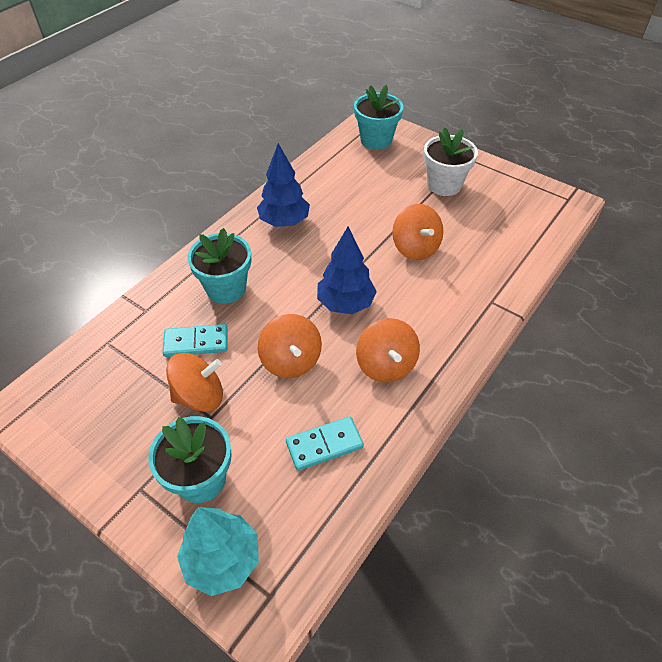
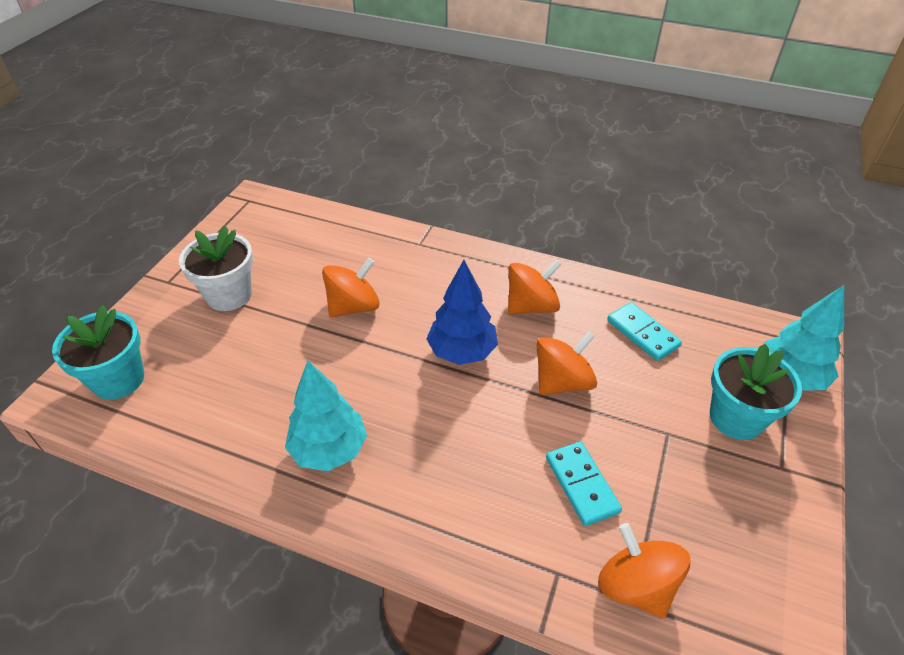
camera: 105 degrees left, 5 degrees down
orange spinning top [166,353,223,412] -> orange spinning top moved to [598,523,690,618]
turquoise flower pot [187,228,251,304] -> none
blue tree [257,143,310,227] -> turquoise tree [285,360,367,471]

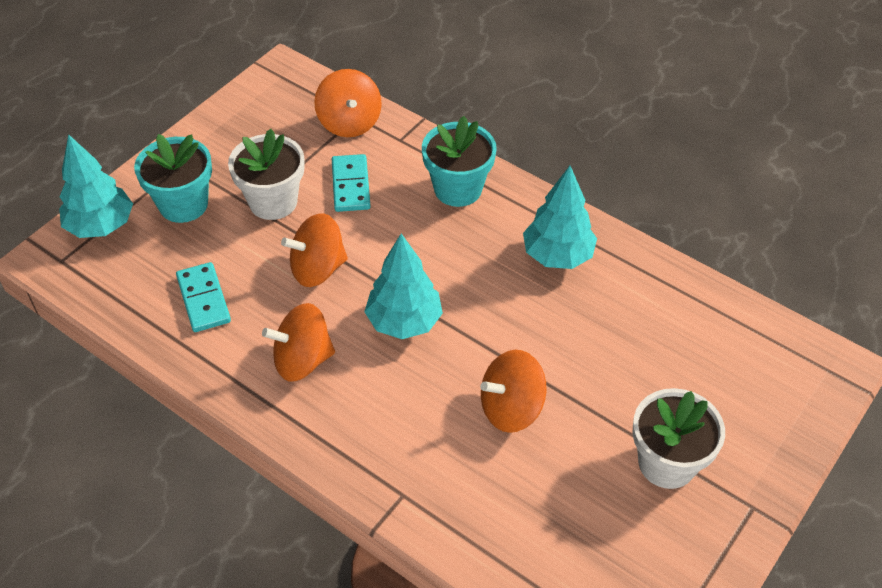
camera: 165 degrees left, 5 degrees up
turquoise flower pot [52,305,144,400] -> turquoise flower pot moved to [422,116,497,207]
blue tree [426,260,498,365] -> turquoise tree [364,233,443,339]
none -> white flower pot [228,129,305,220]

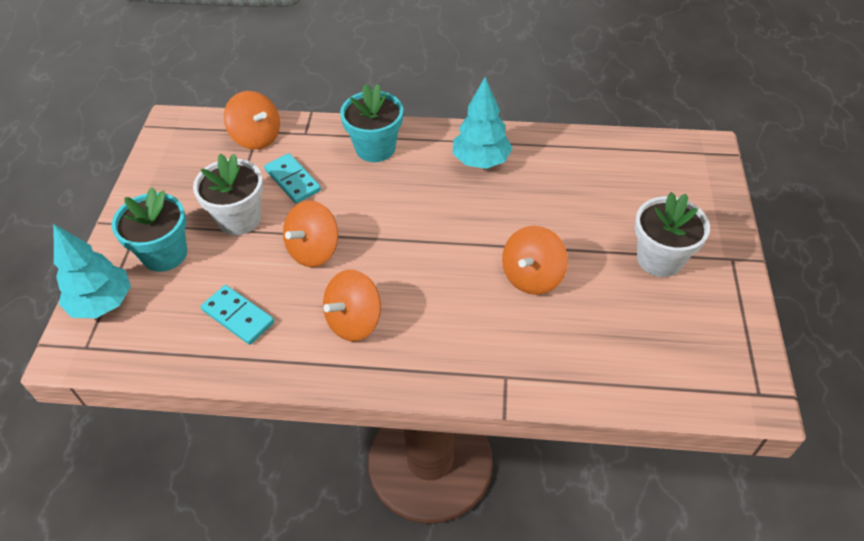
camera: 30 degrees left, 0 degrees up
turquoise tree [364,233,443,339] -> none

